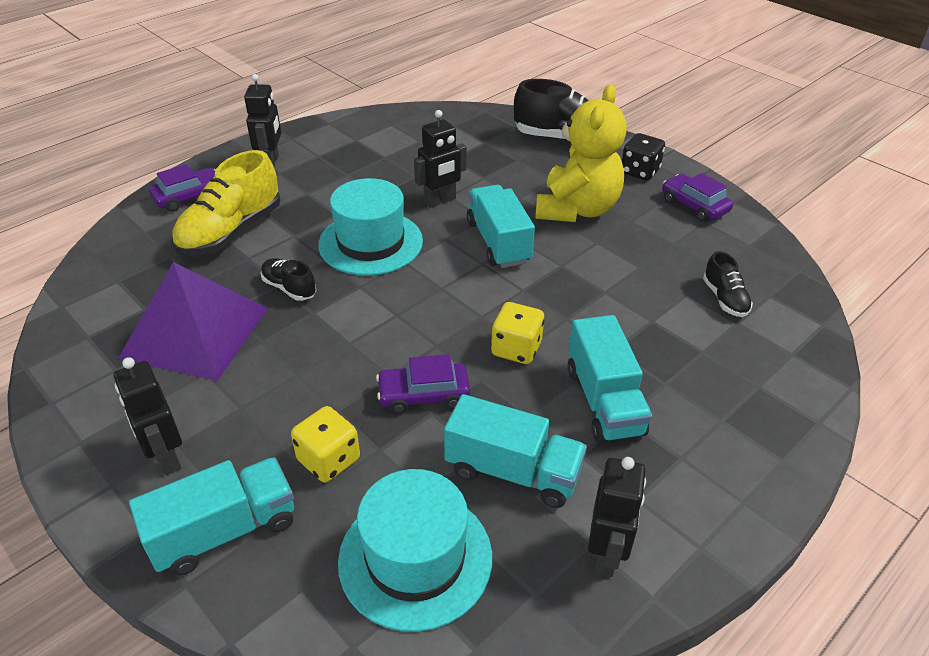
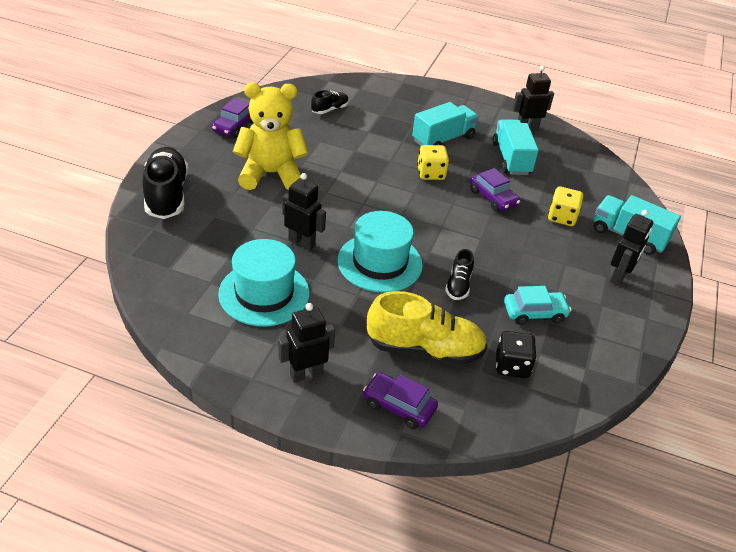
camera: 120 degrees left, 0 degrees up
purple pyramid [118,262,268,381] -> turquoise car [504,286,571,325]
turquoise hat [338,469,492,632] -> turquoise hat moved to [218,239,310,327]
turquoise truck [467,185,535,268] -> none
black dice [622,133,665,180] -> black dice moved to [496,331,537,378]

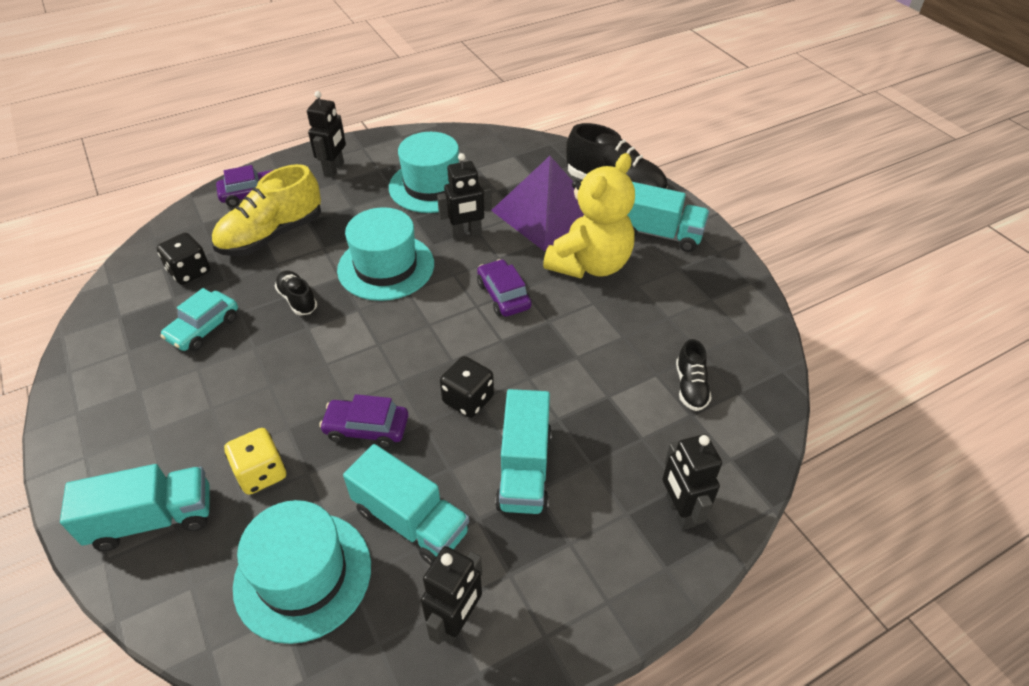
camera: 135 degrees right, 5 degrees up
purple car [212,98,253,138] -> purple car moved to [477,259,532,317]
yellow dice [417,145,449,180] -> black dice [440,356,494,418]
black robot [610,210,653,286] -> black robot moved to [662,434,722,530]
none -> turquoise hat [233,500,371,644]
none -> purple pyramid [491,156,584,251]
none -> turquoise truck [628,182,710,252]

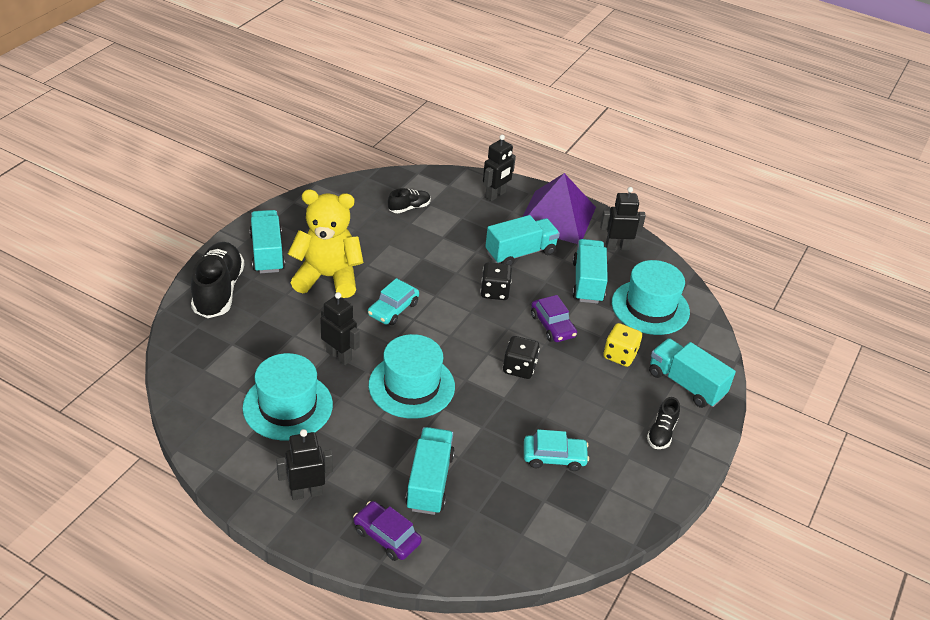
camera: 125 degrees left, 5 degrees down
black dice [157,233,210,285] -> black dice moved to [503,336,540,379]
yellow shoe [212,164,321,256] -> turquoise truck [405,427,455,515]
black shoe [275,271,317,315] -> black shoe moved to [647,397,680,449]
purple car [477,259,532,317] -> turquoise car [368,278,419,325]
purple pyramid [491,156,584,251] -> purple pyramid moved to [523,173,596,244]

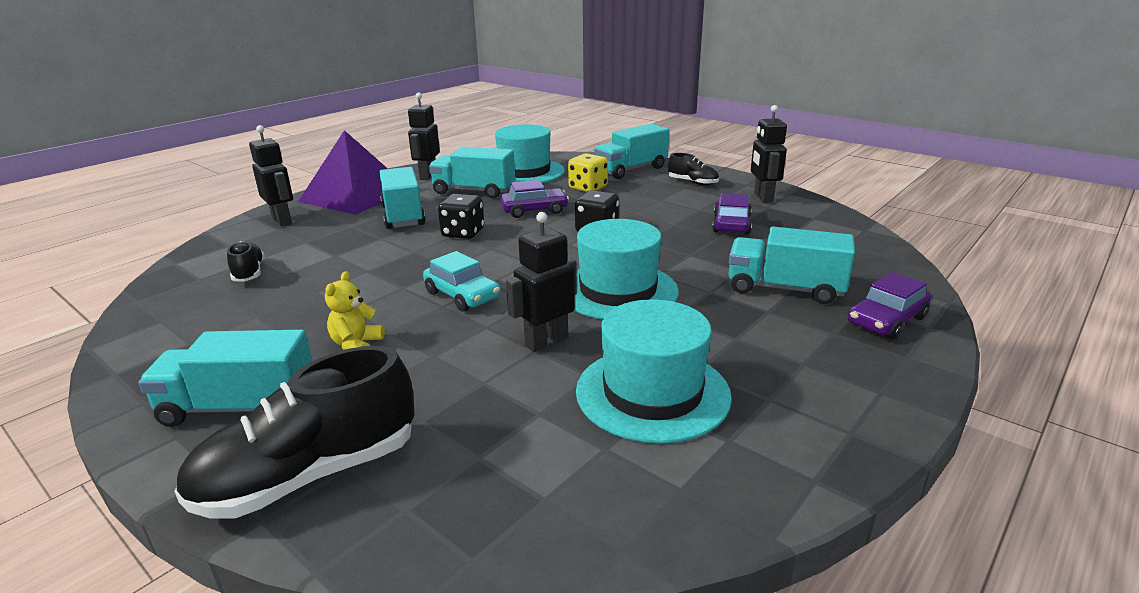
camera: 75 degrees left, 15 degrees down
black shoe [191,242,245,318] -> black shoe turned 45 degrees counterclockwise [174,346,415,519]
black robot [276,429,333,500] -> black robot moved to [751,105,787,203]
yellow teddy bear [288,190,364,298] -> yellow teddy bear [325,271,385,350], size x0.43
turquoise car [524,429,589,471] -> purple car [712,193,752,235]

